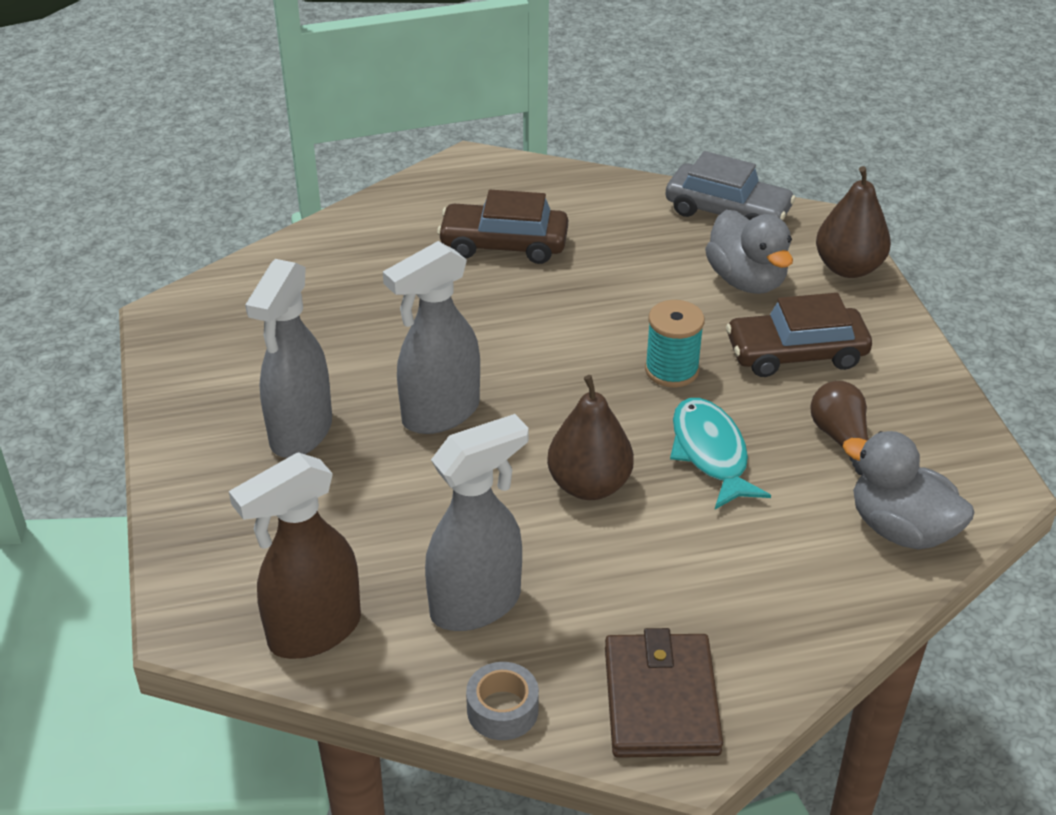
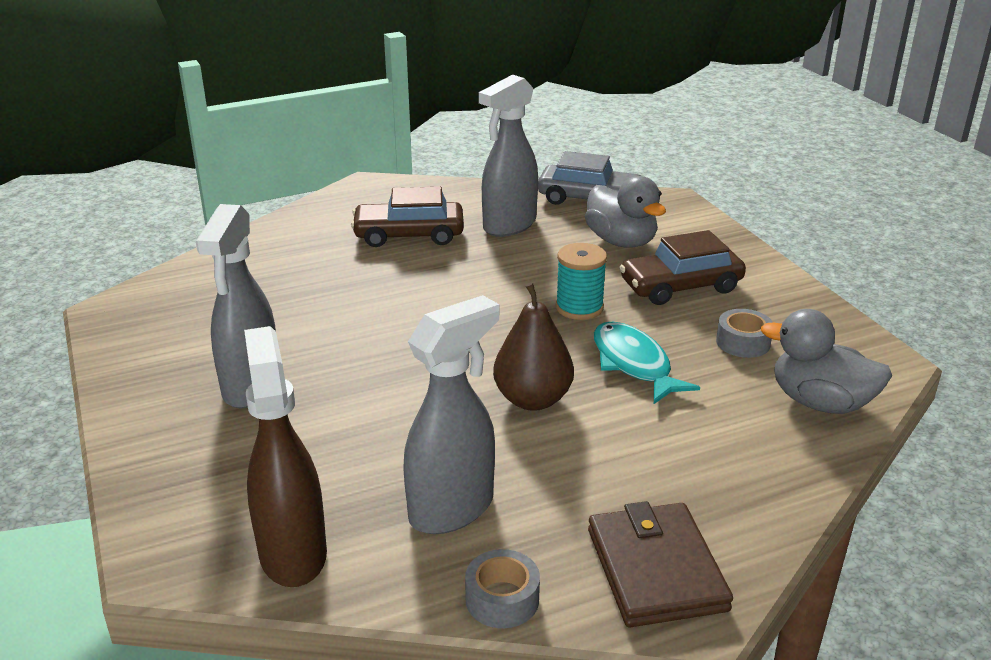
camera: 10 degrees left, 10 degrees down
brown spray bottle [229,452,361,659] -> brown spray bottle turned 120 degrees clockwise [244,326,327,587]
grey spray bottle [383,241,480,434] -> grey spray bottle moved to [479,74,538,237]
brown light bulb [810,381,869,475] -> grey tape [716,309,773,358]
brown pear [816,166,891,278] -> none

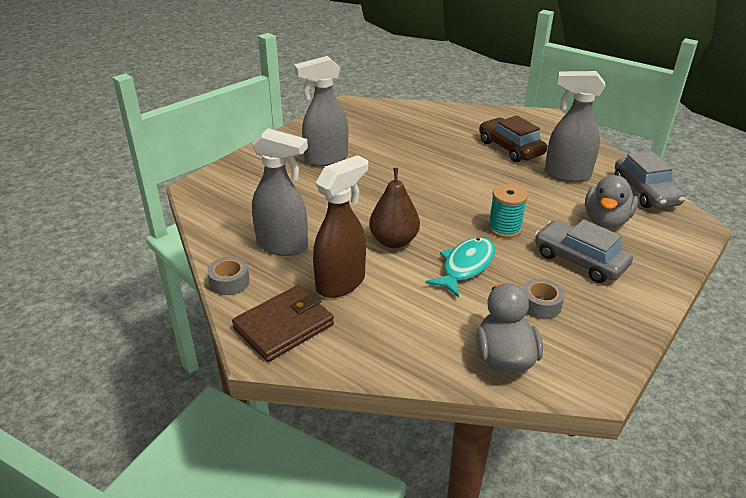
camera: 60 degrees right, 5 degrees up
brown spray bottle [244,326,327,587] -> brown spray bottle moved to [313,155,368,298]
brown car [619,230,746,305] -> grey car [535,219,633,283]

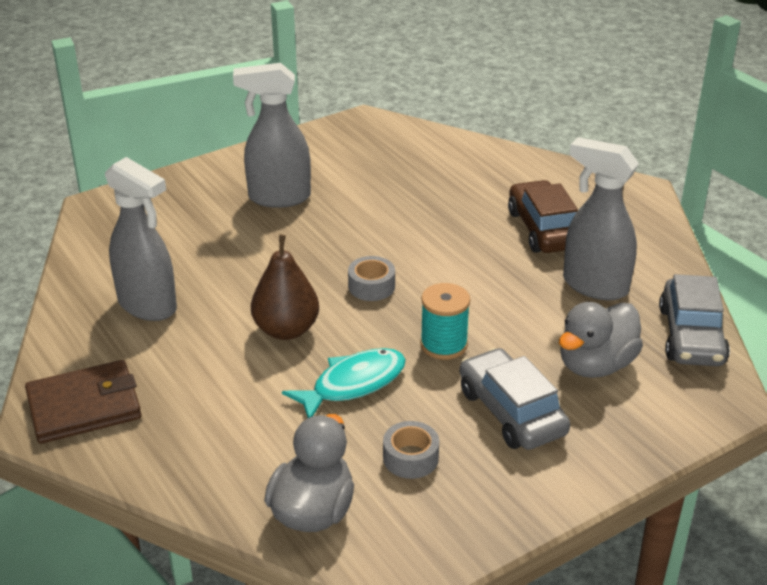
camera: 20 degrees right, 0 degrees up
grey tape [207,257,250,295] -> grey tape moved to [348,256,395,301]
brown spray bottle [313,155,368,298] -> none

